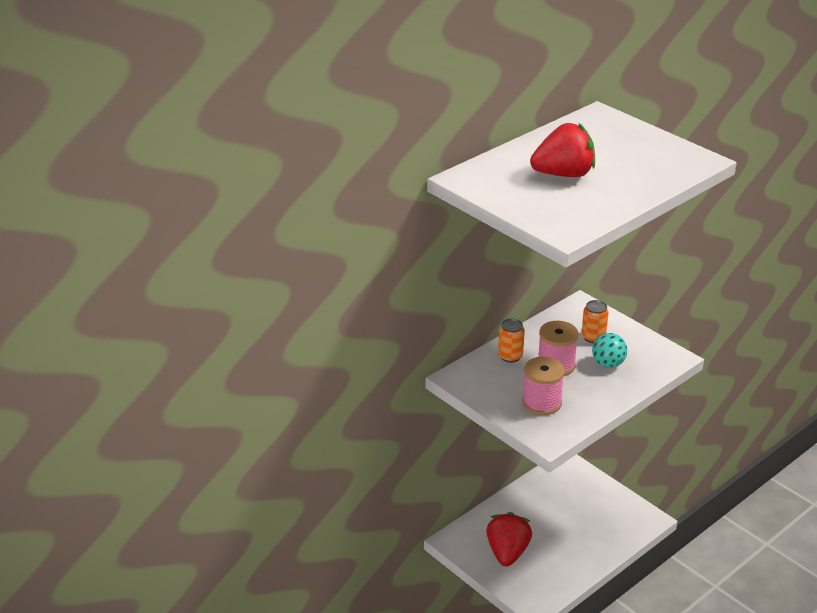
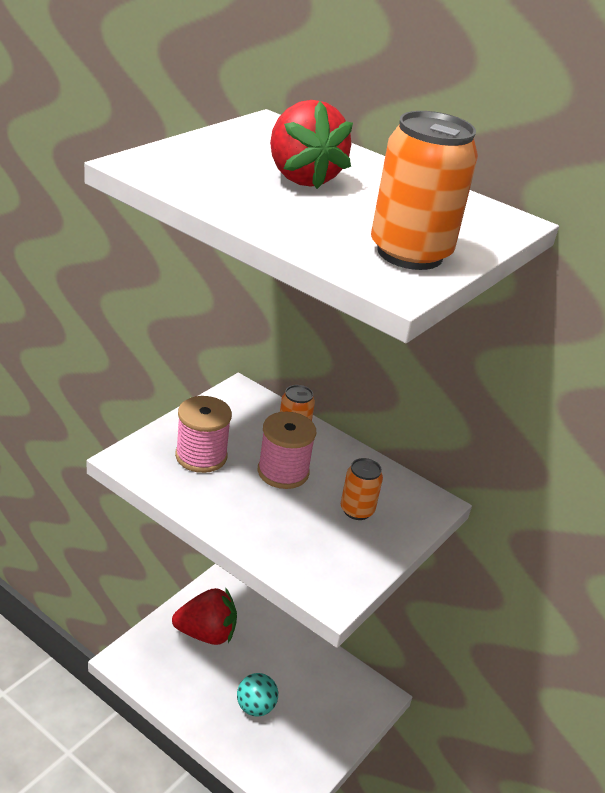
camera: 75 degrees right, 0 degrees up
turquoise ball [592,333,627,368] -> turquoise ball moved to [237,673,278,717]
none -> orange can [371,111,478,270]

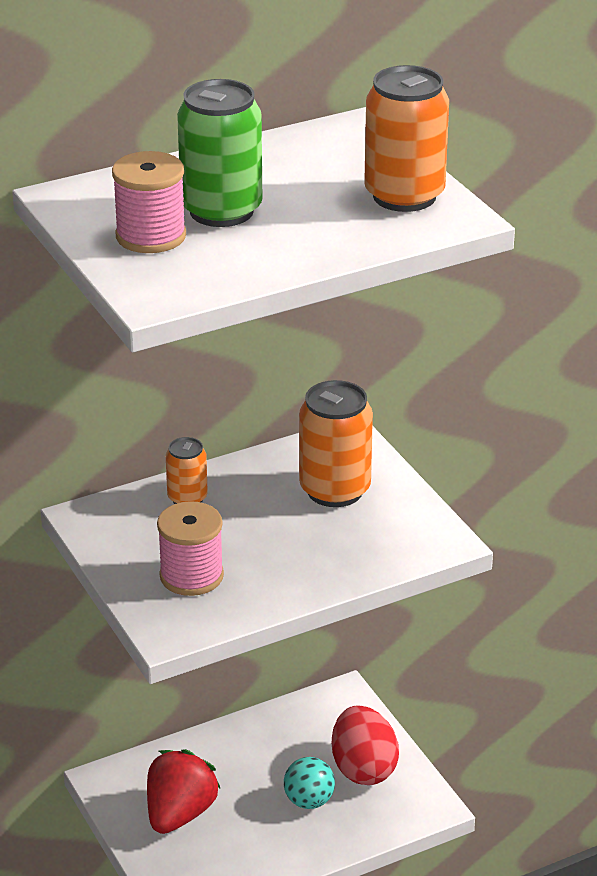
camera: 60 degrees left, 0 degrees up
pink spool [258,412,316,489] -> pink spool moved to [112,151,186,253]
red strawberry [270,100,353,189] -> green can [177,79,262,227]
orange can [341,458,383,520] -> orange can [299,380,373,507], size x1.78
none -> red egg [332,705,399,785]

